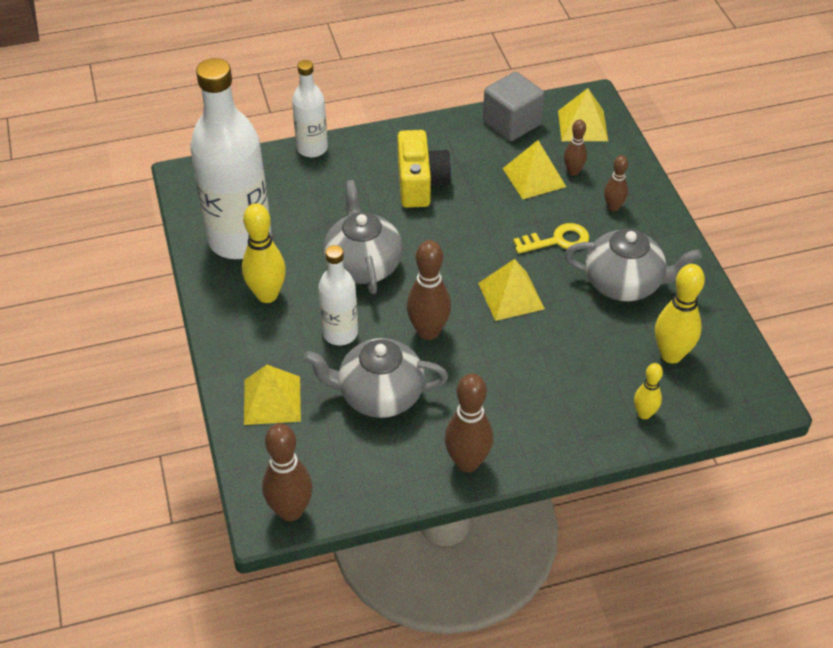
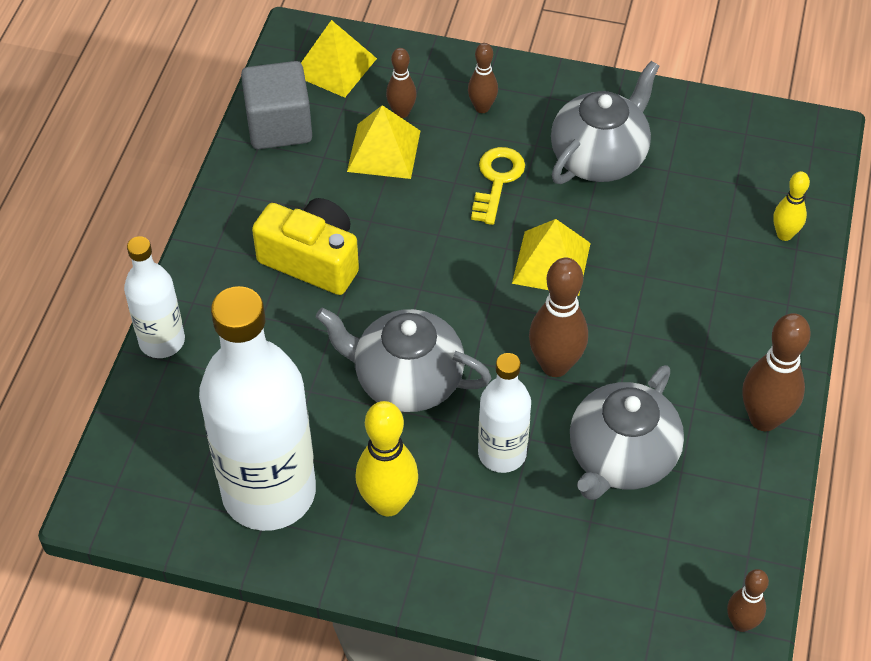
camera: 60 degrees left, 5 degrees up
yellow pyramid [244,365,301,425] -> none
brown bowling pin [262,423,313,521] -> brown bowling pin [727,569,769,632], size x0.59
yellow bowling pin [655,264,705,364] -> none

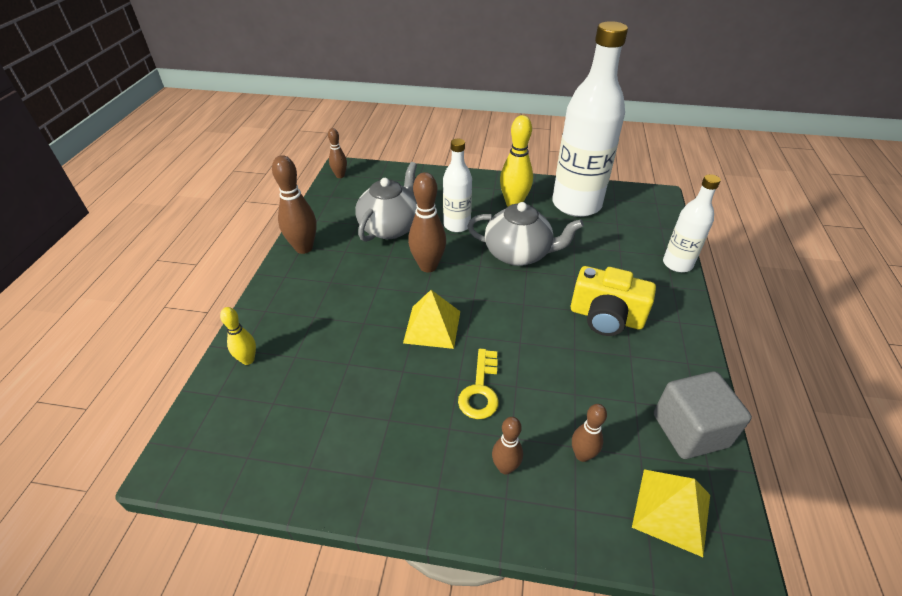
camera: 175 degrees right, 10 degrees down
yellow pyramid [347,105,420,179] -> none
grey teapot [551,61,660,184] -> none

